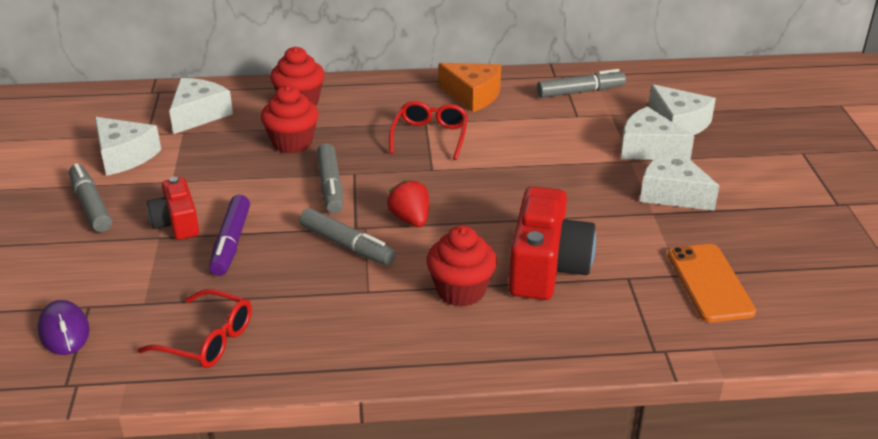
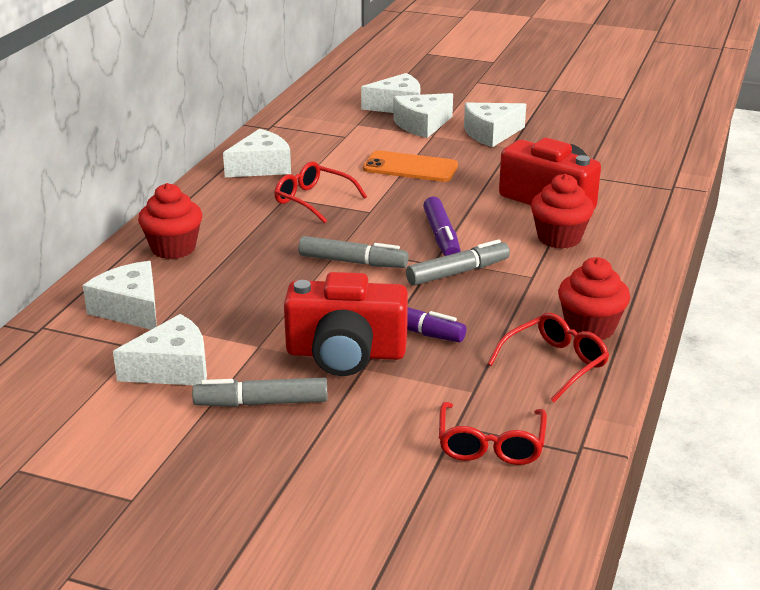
camera: 65 degrees left, 5 degrees down
purple mouse [38,300,90,355] -> red glasses [439,402,547,465]
red camera [147,177,199,240] -> red camera [284,272,408,376], size x1.68
red cupcake [261,85,319,154] -> red cupcake moved to [558,257,630,340]
red strawberry [387,180,429,227] -> purple marker [423,196,461,256]
orange cheese [439,63,501,112] -> white cheese [223,129,291,177]
grey marker [537,69,626,98] -> none
orange phone [668,244,756,322] -> orange phone moved to [363,150,458,182]

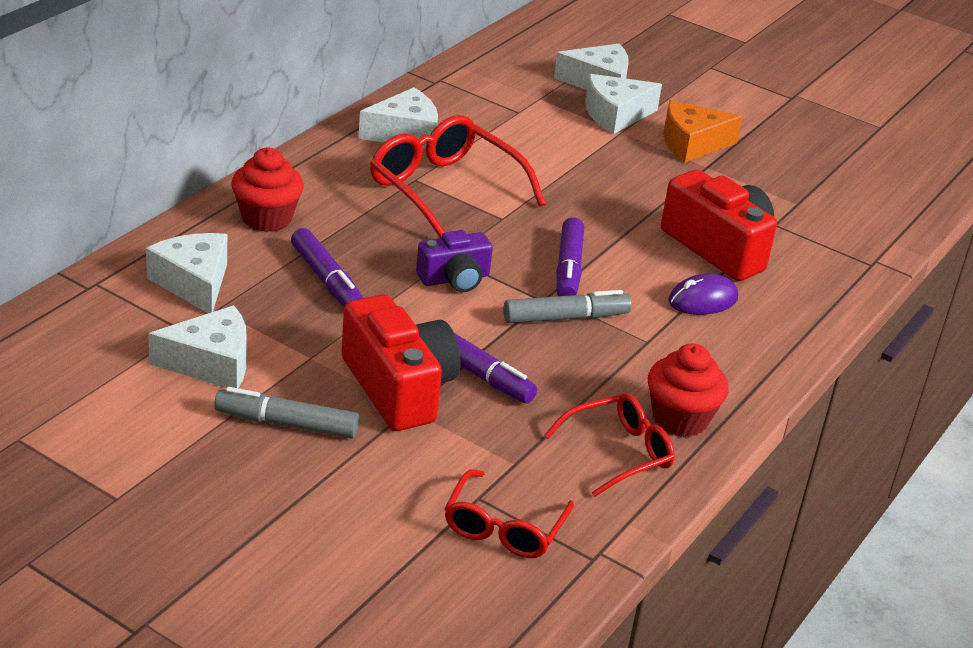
camera: 10 degrees right, 5 degrees up
red glasses [274,161,367,223] -> red glasses [370,115,546,238], size x1.62
red camera [284,272,408,376] -> red camera turned 135 degrees counterclockwise [341,294,461,431]
grey marker [298,236,409,268] -> purple camera [416,230,493,292]
orange phone [363,150,458,182] -> none
white cheese [464,103,526,147] -> orange cheese [663,100,743,163]
red cupcake [531,174,594,249] -> purple mouse [668,274,738,315]
none -> purple marker [291,228,363,307]

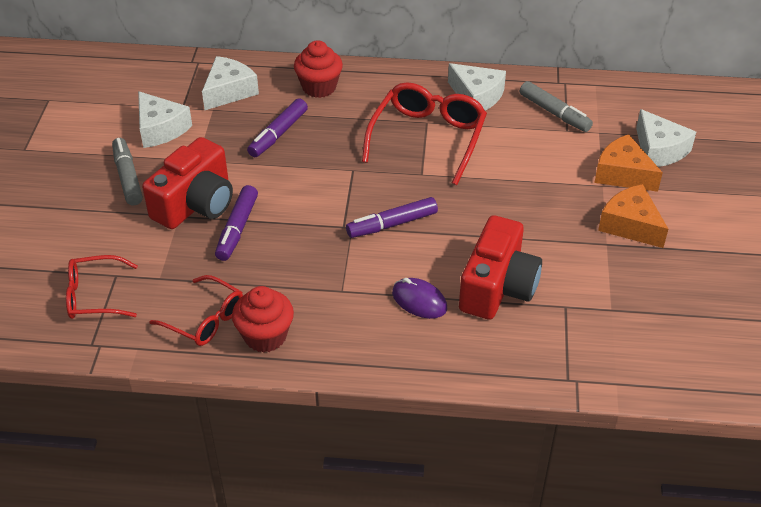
camera: 65 degrees right, 10 degrees up
purple camera [416,230,493,292] -> none
grey marker [503,290,632,323] -> grey marker moved to [520,81,593,132]
white cheese [585,74,662,134] -> orange cheese [594,134,663,192]

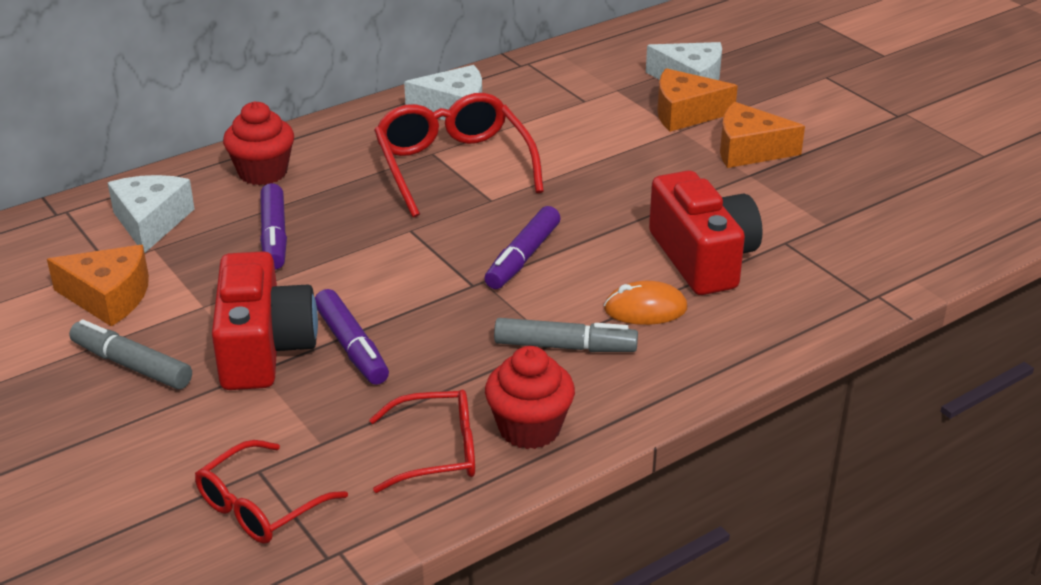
camera: 40 degrees left, 10 degrees down
white cheese [138,91,192,148] -> orange cheese [47,245,149,326]
purple mouse [392,278,447,319] -> orange mouse [604,281,687,325]
grey marker [520,81,593,132] -> grey marker moved to [494,318,638,352]

